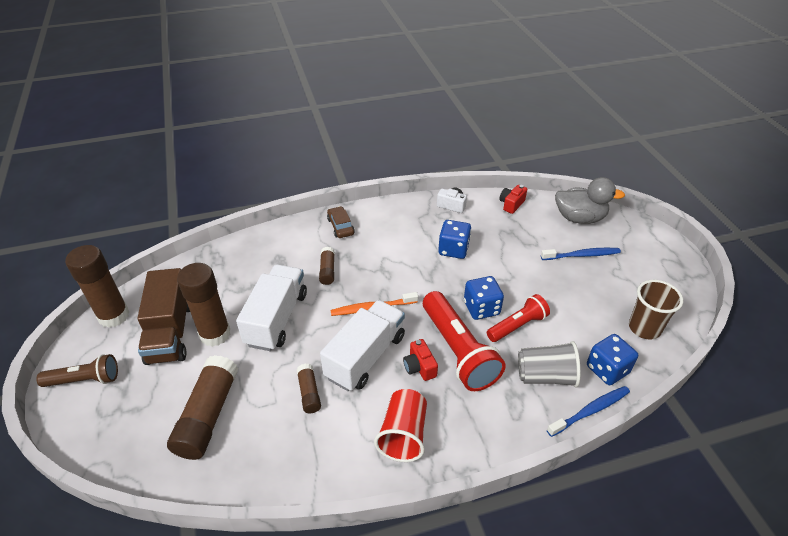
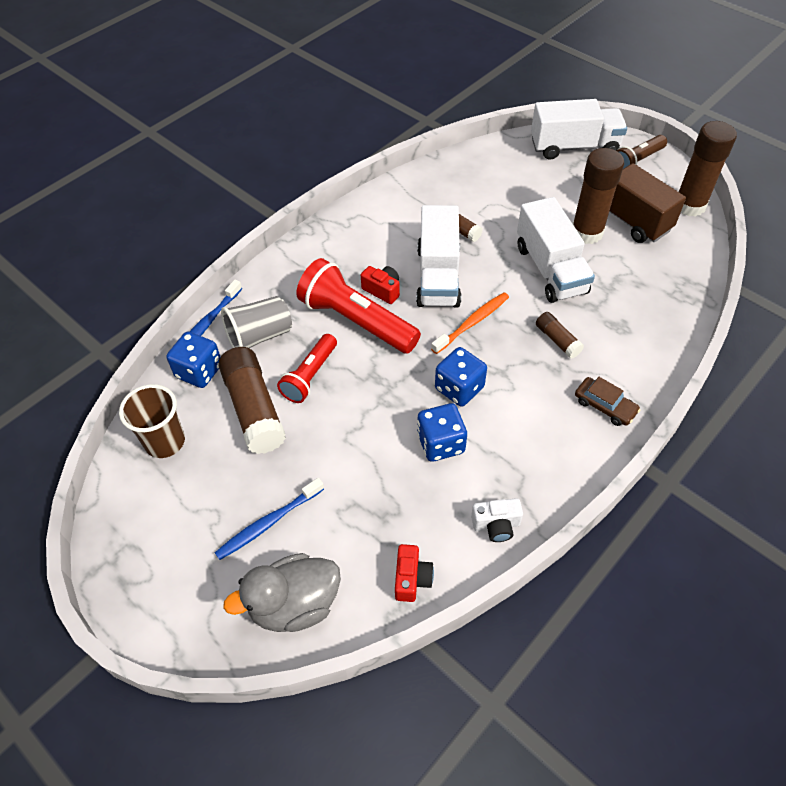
camera: 150 degrees right, 10 degrees up
brown glue stick [167,355,238,460] -> brown glue stick moved to [218,347,286,454]
red cup [374,389,427,462] -> none
blue dice [464,276,504,320] -> blue dice moved to [435,347,487,407]
none -> white truck [531,99,627,160]

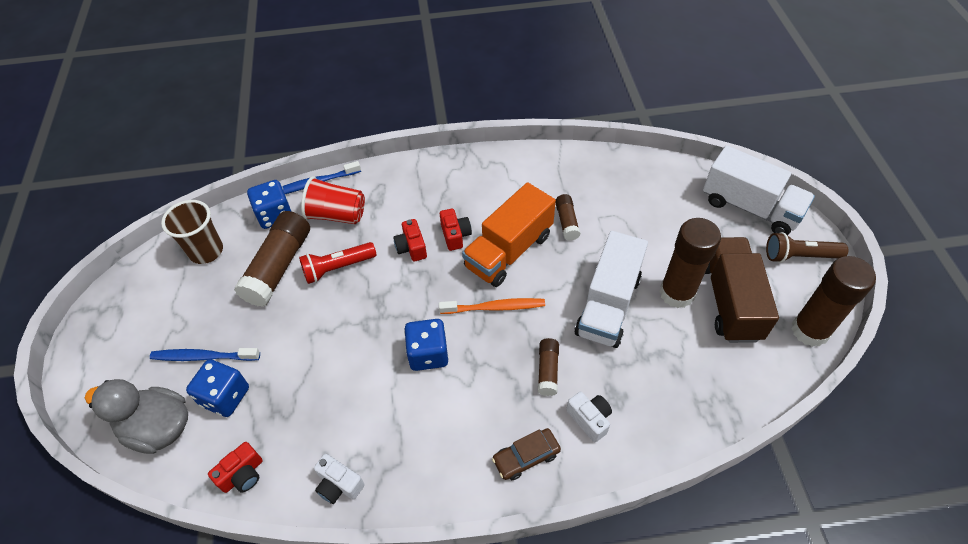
camera: 40 degrees right, 0 degrees up
grey cup [221,296,292,348] -> red cup [301,176,365,224]
red flashlight [296,258,421,354] -> red camera [393,219,427,262]
white truck [416,205,461,308] -> orange truck [462,182,556,287]
blue dice [417,403,467,462] -> blue dice moved to [186,359,249,417]
brown car [575,377,640,426] -> brown car turned 75 degrees clockwise [492,428,561,480]
none -> white camera [566,392,612,442]

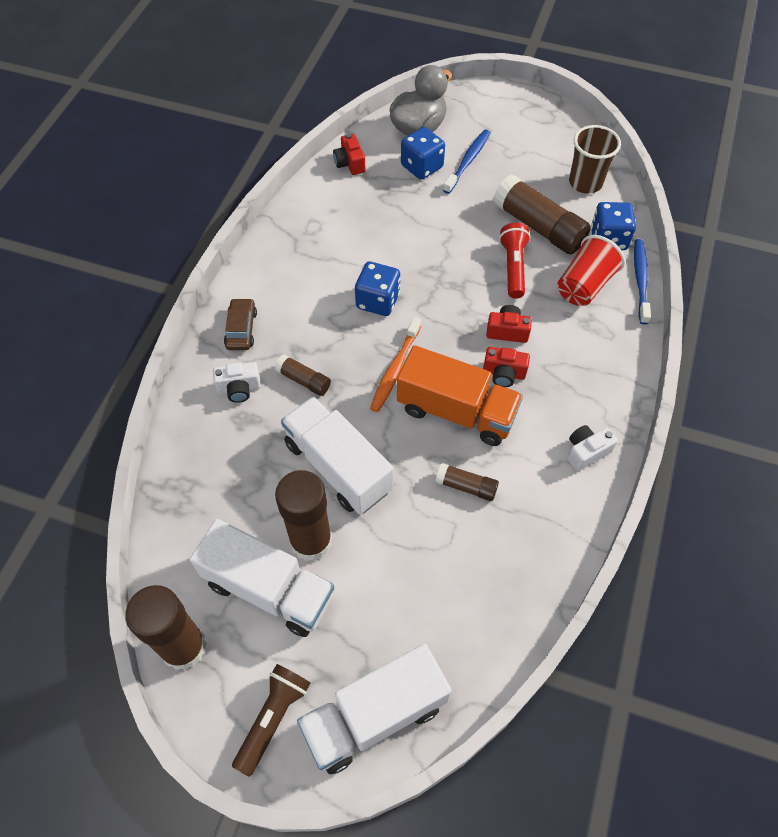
camera: 115 degrees right, 5 degrees up
white camera [314,454,365,504] -> white camera moved to [568,425,618,471]
orange truck [462,182,556,287] -> orange truck turned 135 degrees clockwise [397,345,523,446]
brown truck [705,237,779,343] -> white truck [190,519,334,637]

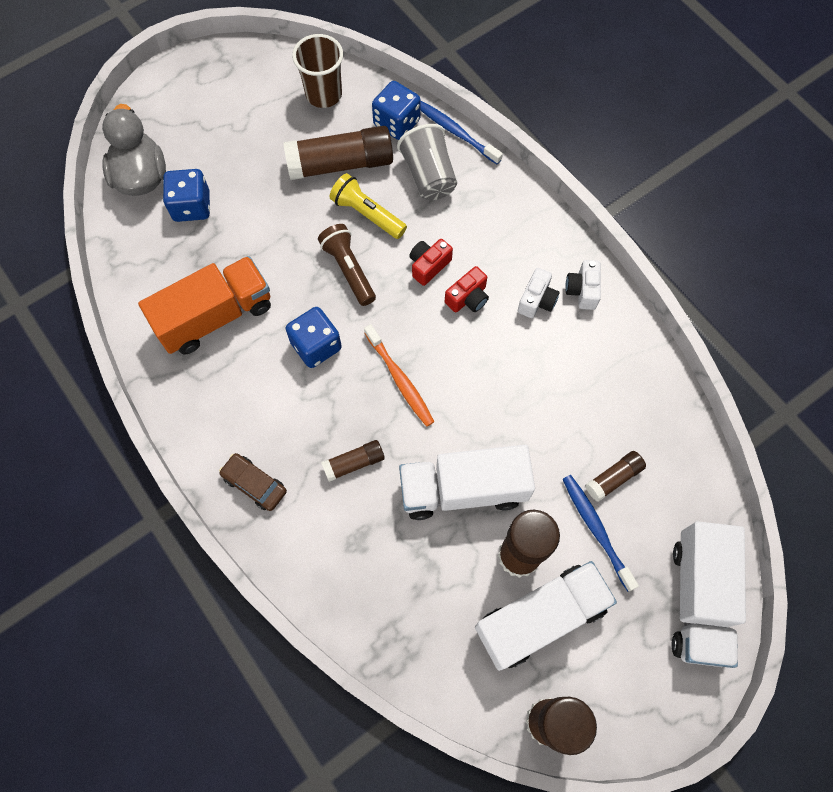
camera: 55 degrees left, 10 degrees up
white camera [213,362,261,403] -> white camera moved to [518,268,559,318]
brown flashlight [232,664,310,777] -> brown flashlight moved to [318,224,376,306]
red camera [333,133,366,175] -> none
orange truck [397,345,523,446] -> orange truck moved to [138,256,271,355]
brown glue stick [435,463,499,501] -> brown glue stick moved to [586,451,646,502]
blue toothbrush [443,129,491,194] -> blue toothbrush moved to [562,475,639,592]
red flashlight [499,223,531,299] -> yellow flashlight [330,173,407,239]
red cup [557,235,625,306] -> grey cup [397,124,457,200]

